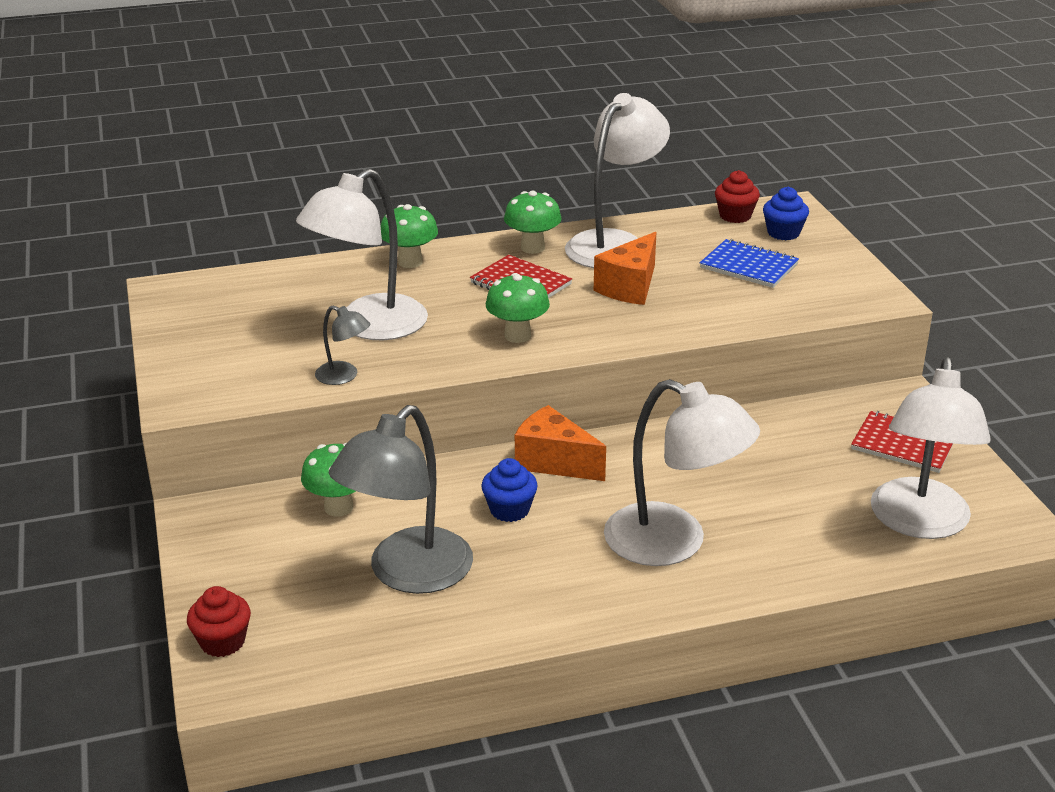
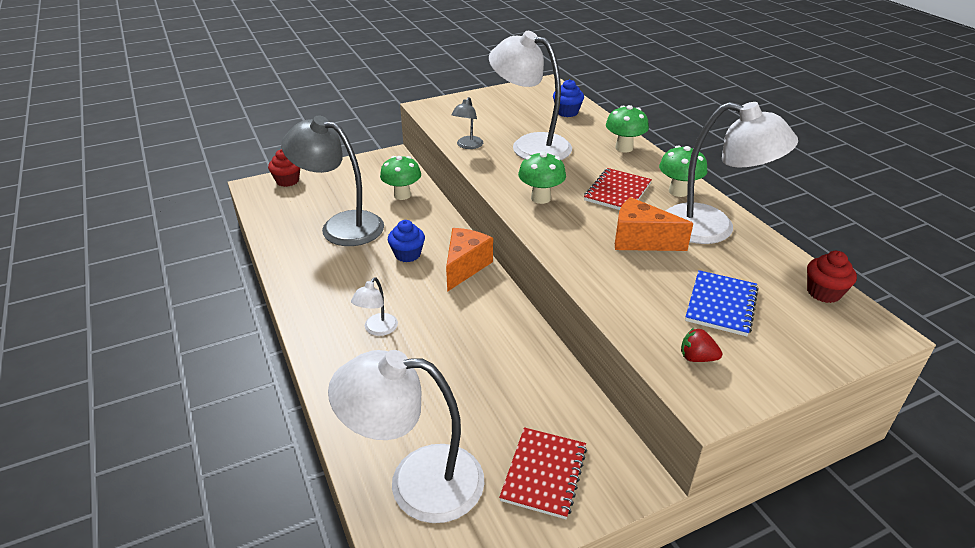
camera: 80 degrees right, 5 degrees up
white lamp [604,379,760,566] -> white lamp [351,277,398,336], size x0.45
blue cupcake [763,187,809,240] -> blue cupcake moved to [553,79,584,117]
none -> red strawberry [681,328,722,362]

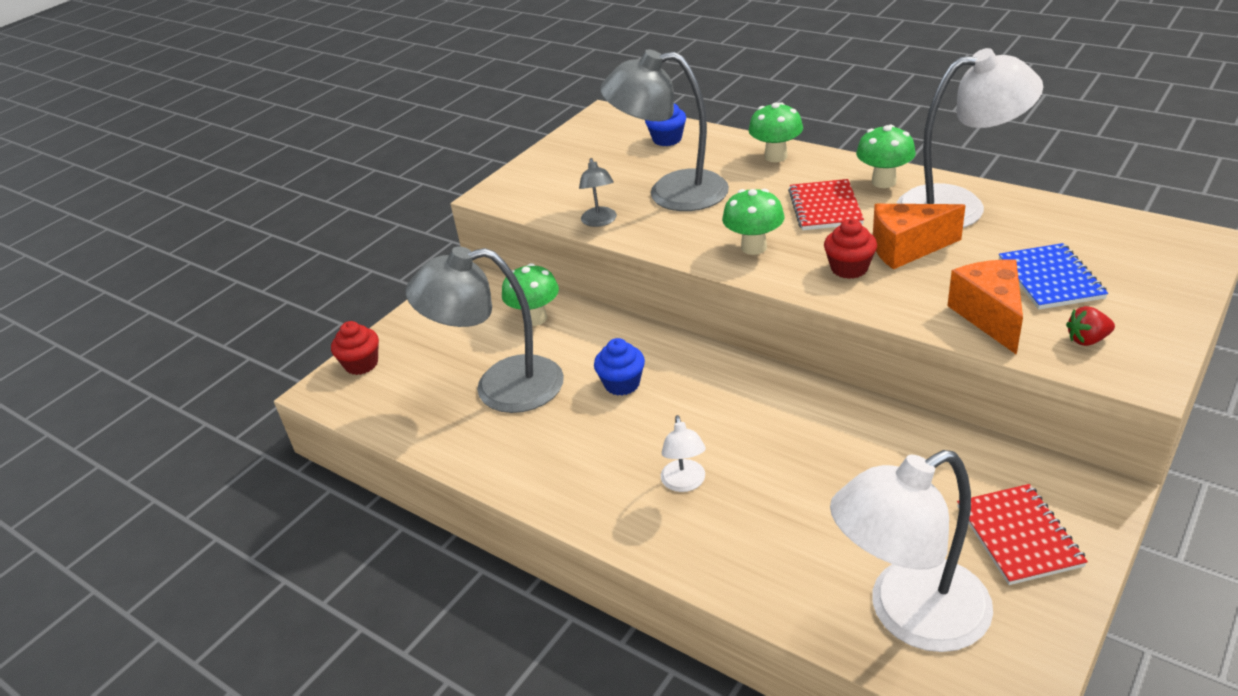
camera: 25 degrees left, 0 degrees up
orange cheese [446,228,493,292] -> orange cheese moved to [947,260,1023,355]
white lamp [489,31,572,160] -> grey lamp [600,49,729,211]
red cupcake [807,251,857,303] -> red cupcake moved to [824,219,877,279]

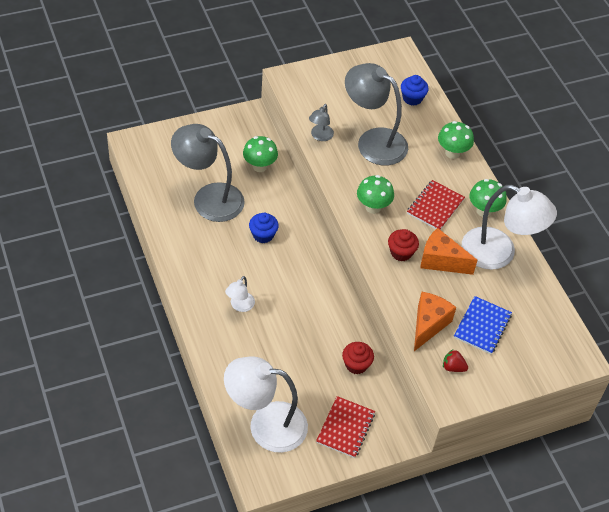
camera: 25 degrees right, 15 degrees up
red cupcake [331,321,379,375] -> red cupcake moved to [342,342,374,374]

